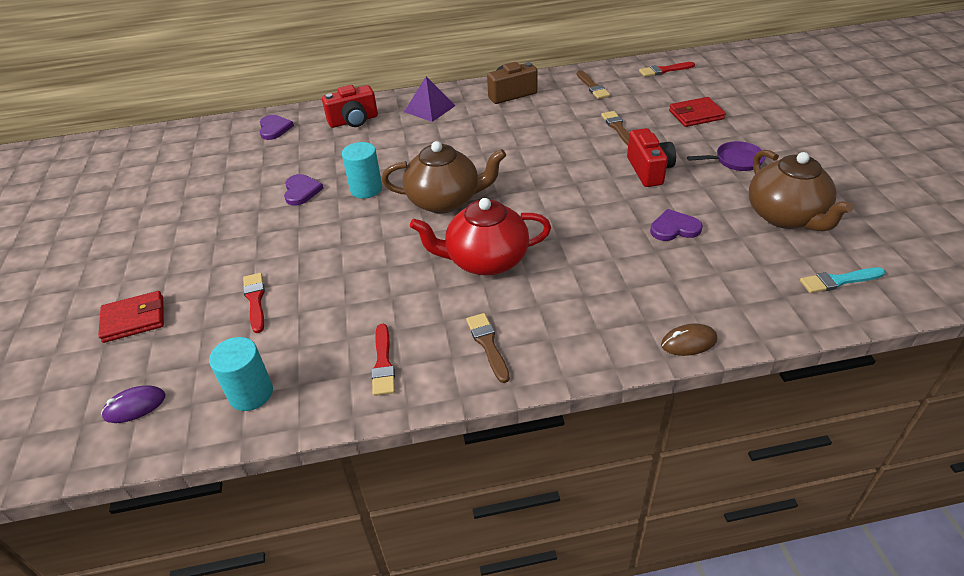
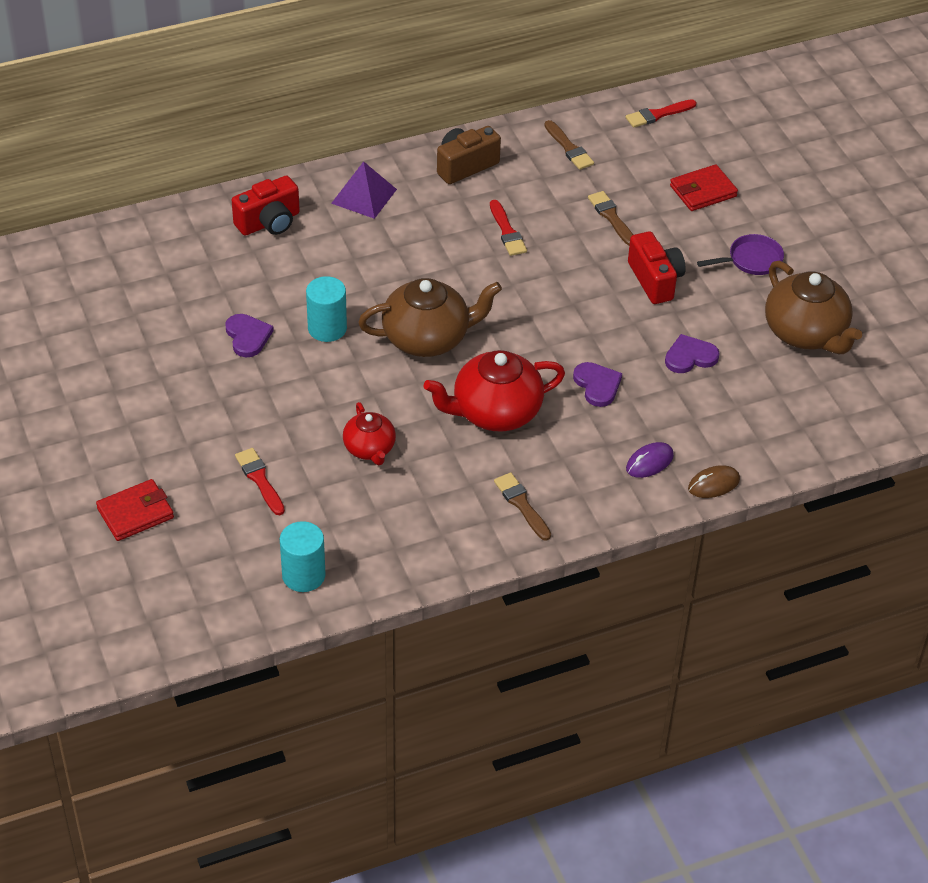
camera: 15 degrees left, 5 degrees up
purple mouse [101,385,166,423] -> purple mouse moved to [626,442,674,478]
purple heart [260,115,294,140] -> purple heart moved to [573,362,622,407]
red brush [371,324,395,396] -> red brush moved to [490,200,527,256]
turquoise brush [800,268,885,293] -> none
none -> red teapot [343,402,396,465]

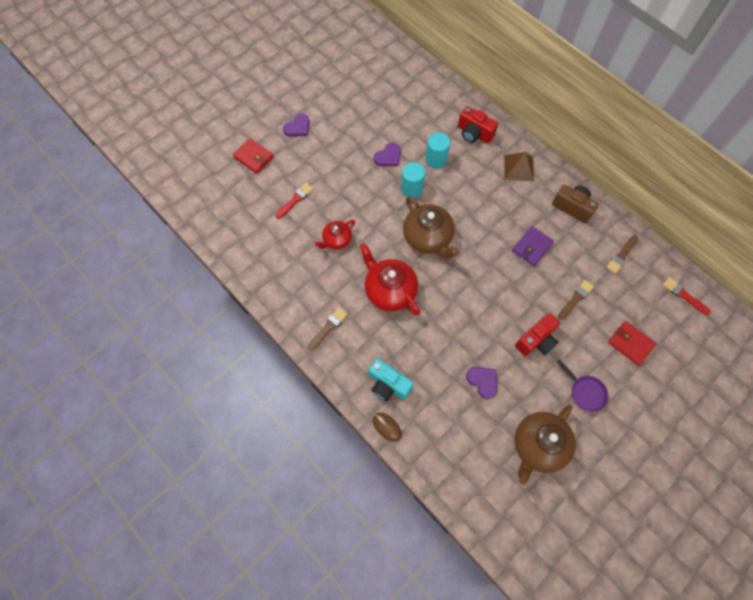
camera: 70 degrees right, 20 degrees up
turquoise cylinder [280,521,326,592] -> turquoise cylinder moved to [425,132,450,169]
purple pyramid [331,161,397,219] -> brown pyramid [504,152,534,182]
red brush [490,200,527,256] -> purple wallet [512,226,554,266]
purple heart [573,362,622,407] -> purple heart moved to [283,113,309,137]
purple mouse [626,442,674,478] -> turquoise camera [369,358,414,401]

